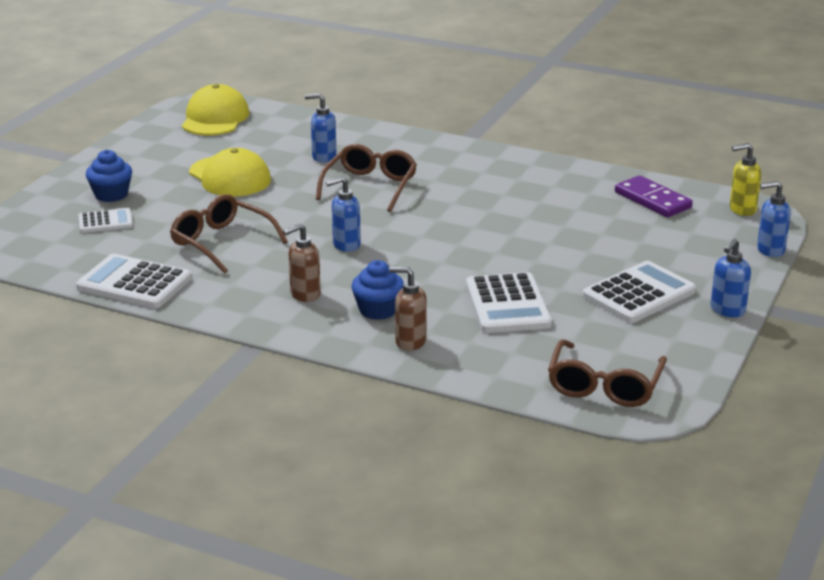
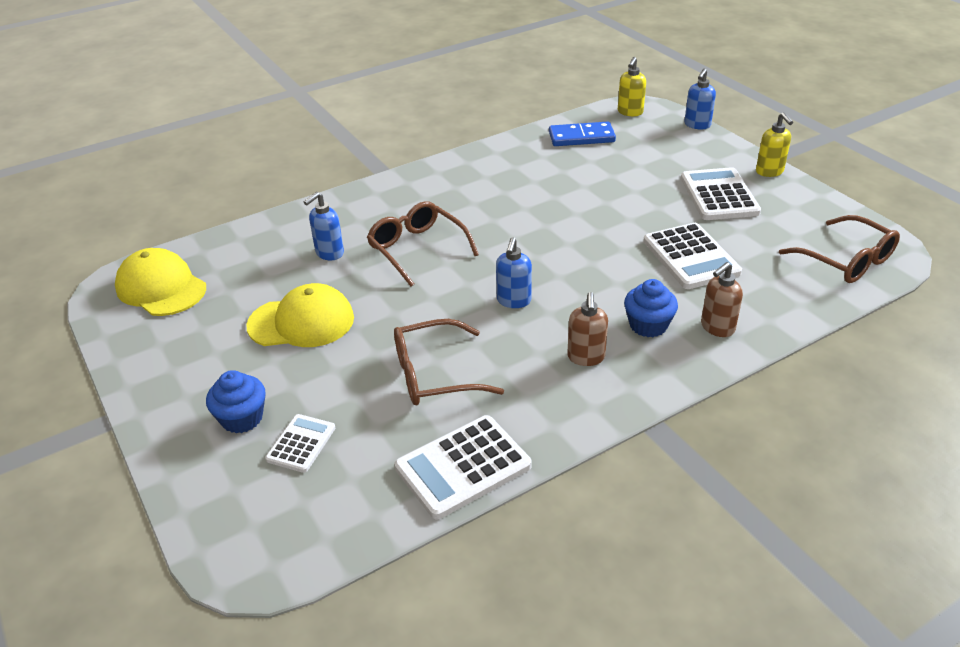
camera: 55 degrees left, 10 degrees up
white calculator [466,272,552,333] -> white calculator turned 45 degrees clockwise [643,223,742,289]
purple domino [615,175,693,217] -> blue domino [549,122,616,146]
blue soap dispenser [710,239,751,317] -> yellow soap dispenser [756,112,793,177]

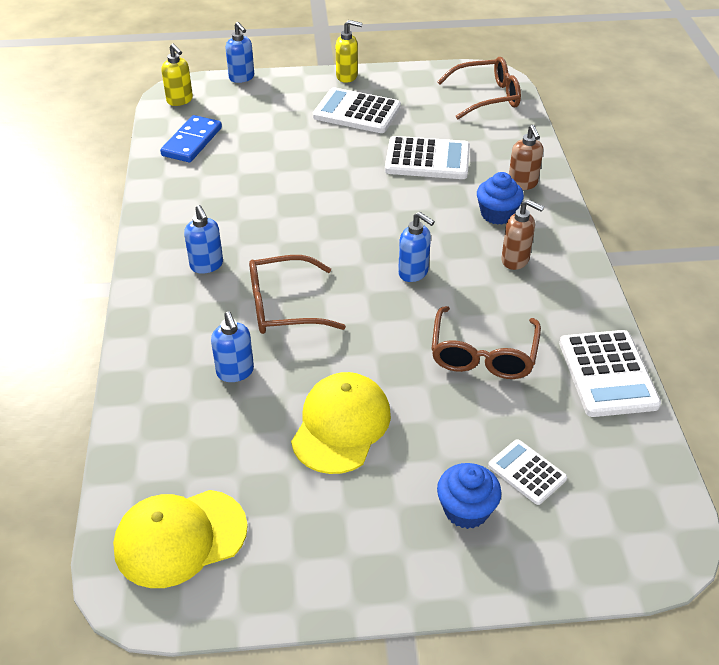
camera: 65 degrees left, 5 degrees up
none -> blue soap dispenser [184,205,223,273]

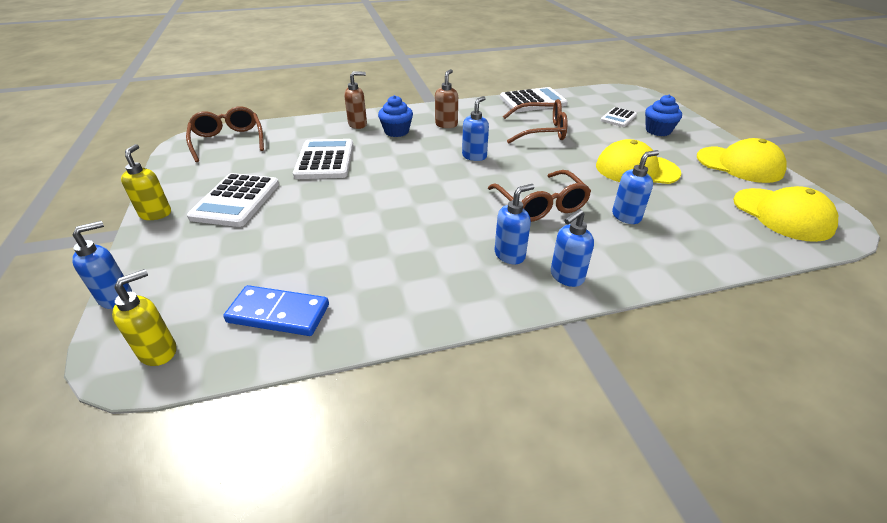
camera: 100 degrees left, 5 degrees down
none -> blue soap dispenser [551,209,594,287]
none -> yellow cap [697,138,787,183]

